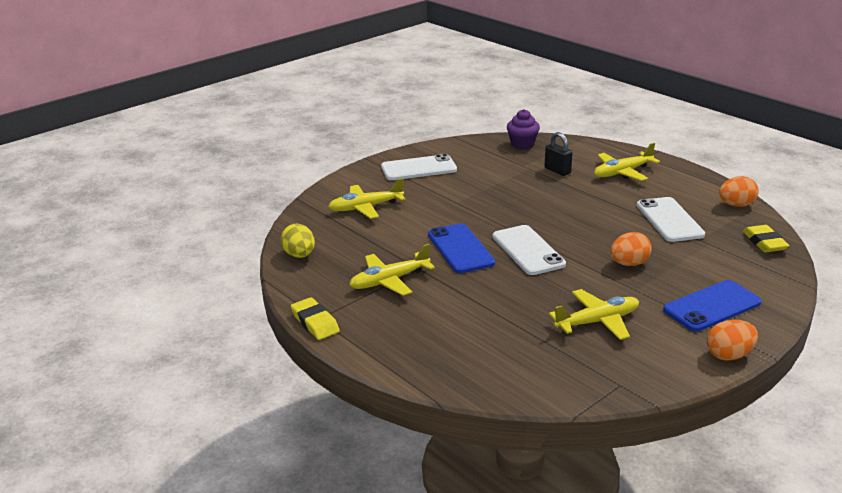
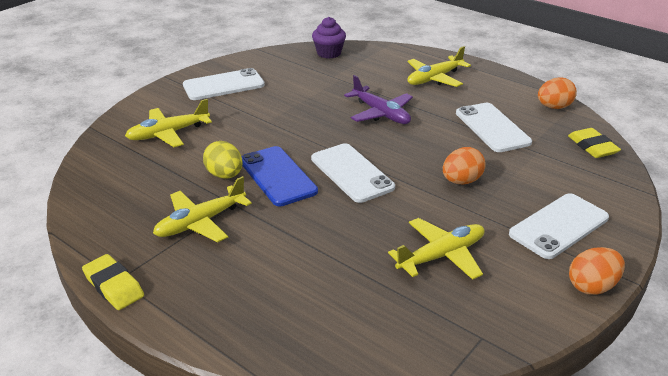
camera: 10 degrees left, 5 degrees up
yellow egg [281,224,315,258] -> yellow egg moved to [203,141,243,179]
black padlock [544,132,573,176] -> none
blue phone [663,280,762,332] -> white phone [509,193,609,259]
none -> purple plane [344,75,413,124]

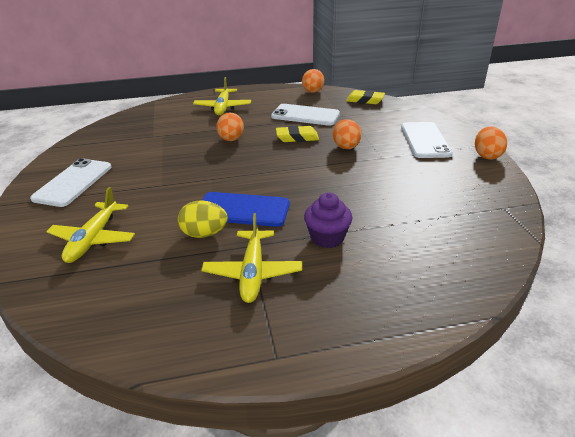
camera: 50 degrees left, 0 degrees up
yellow eraser [82,254,144,310] -> yellow eraser moved to [276,126,319,142]
white phone [311,143,395,203] -> none
purple cupcake [312,17,346,59] -> purple cupcake moved to [304,192,352,248]
purple plane [344,75,413,124] -> orange egg [216,113,244,141]
yellow plane [388,218,484,280] -> none

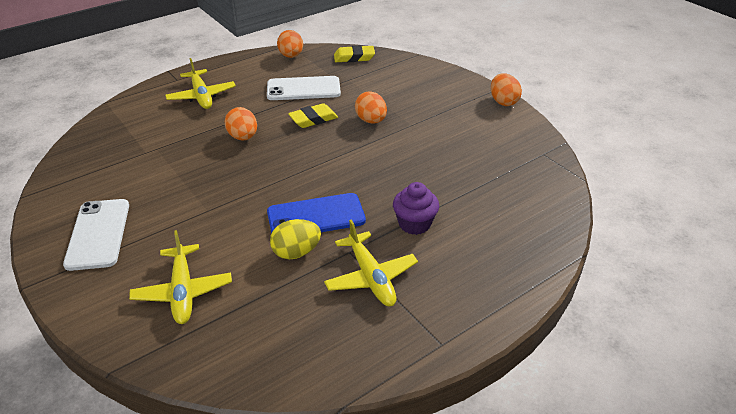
camera: 25 degrees left, 5 degrees up
white phone [401,122,453,158] -> none

